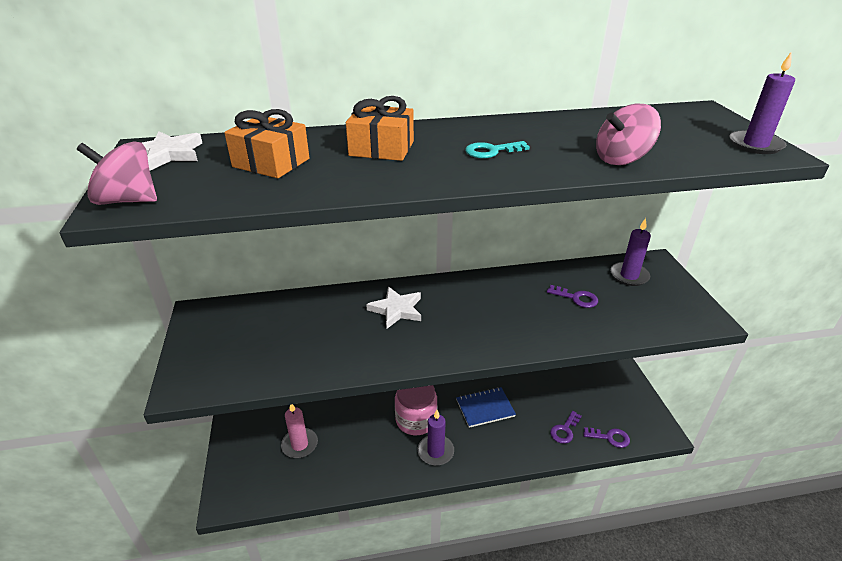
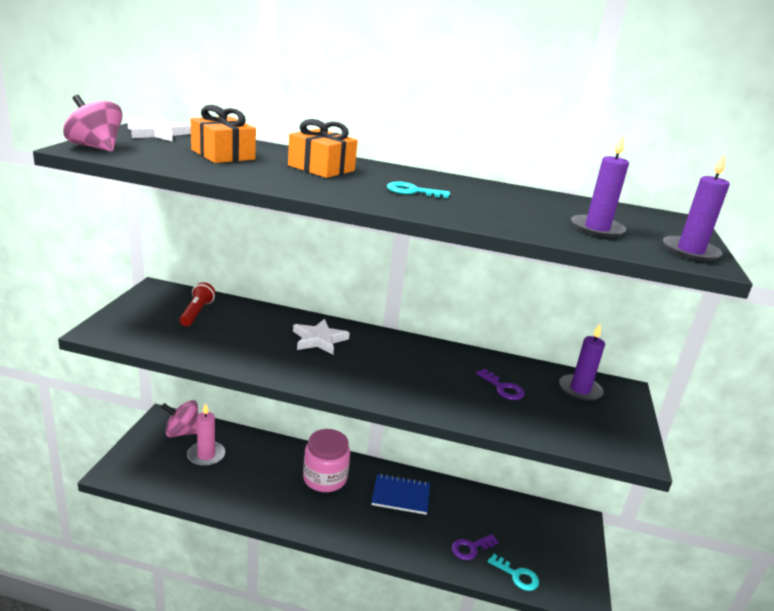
camera: 20 degrees right, 10 degrees down
purple candle [418,410,454,465] -> purple candle moved to [571,135,629,238]
purple key [583,427,630,448] -> turquoise key [488,554,539,591]
pink spinning top [596,104,661,165] -> pink spinning top moved to [161,400,198,437]
none -> red flashlight [180,282,215,326]

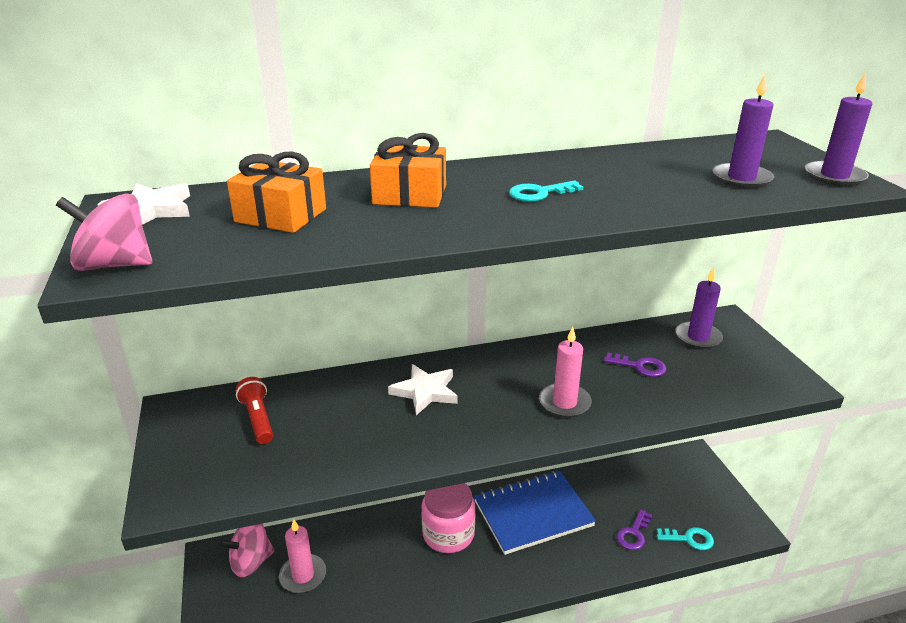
camera: 25 degrees left, 5 degrees up
blue notebook [371,474,430,515] -> blue notebook [474,471,596,555], size x1.59
none -> pink candle [539,327,592,418]

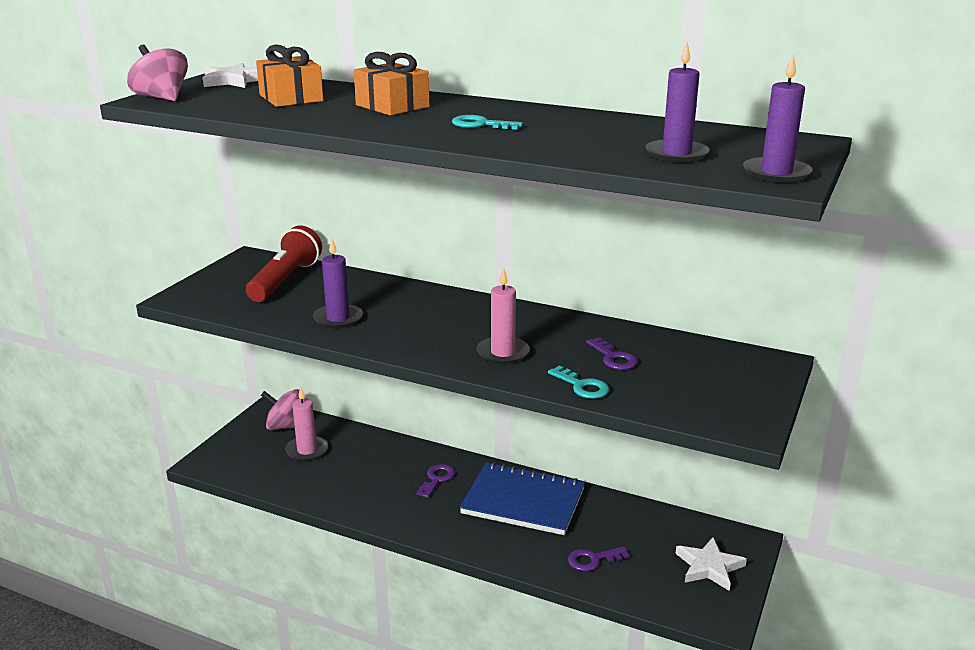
camera: 40 degrees right, 5 degrees down
red flashlight [236,377,273,444] -> red flashlight [246,226,322,302], size x1.64
white star [388,364,458,415] -> white star moved to [675,537,747,591]
pink jar [421,483,475,553] -> purple key [416,464,455,498]
turquoise key [657,527,714,550] -> turquoise key moved to [548,365,609,399]
purple candle [675,267,723,349] -> purple candle moved to [313,239,363,328]

